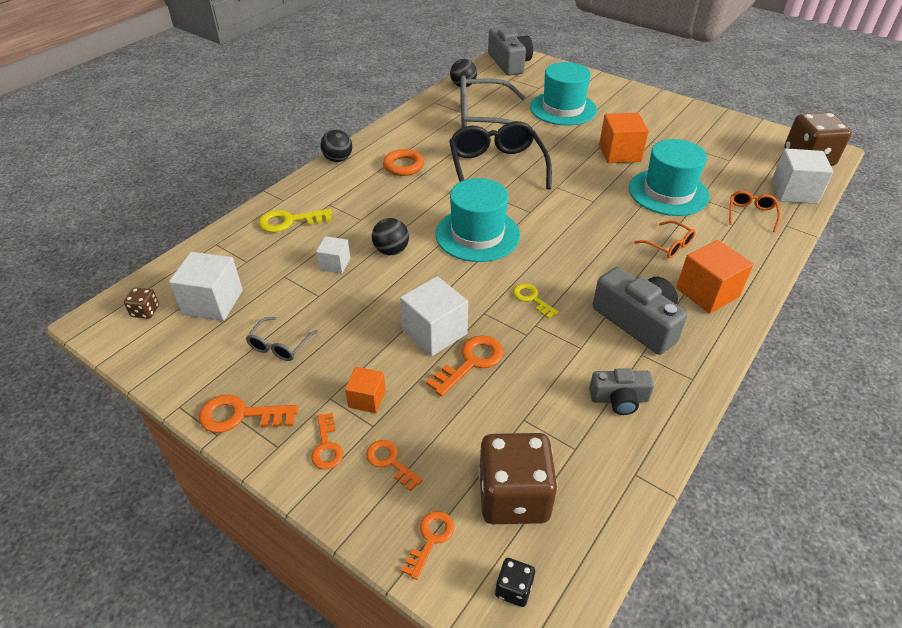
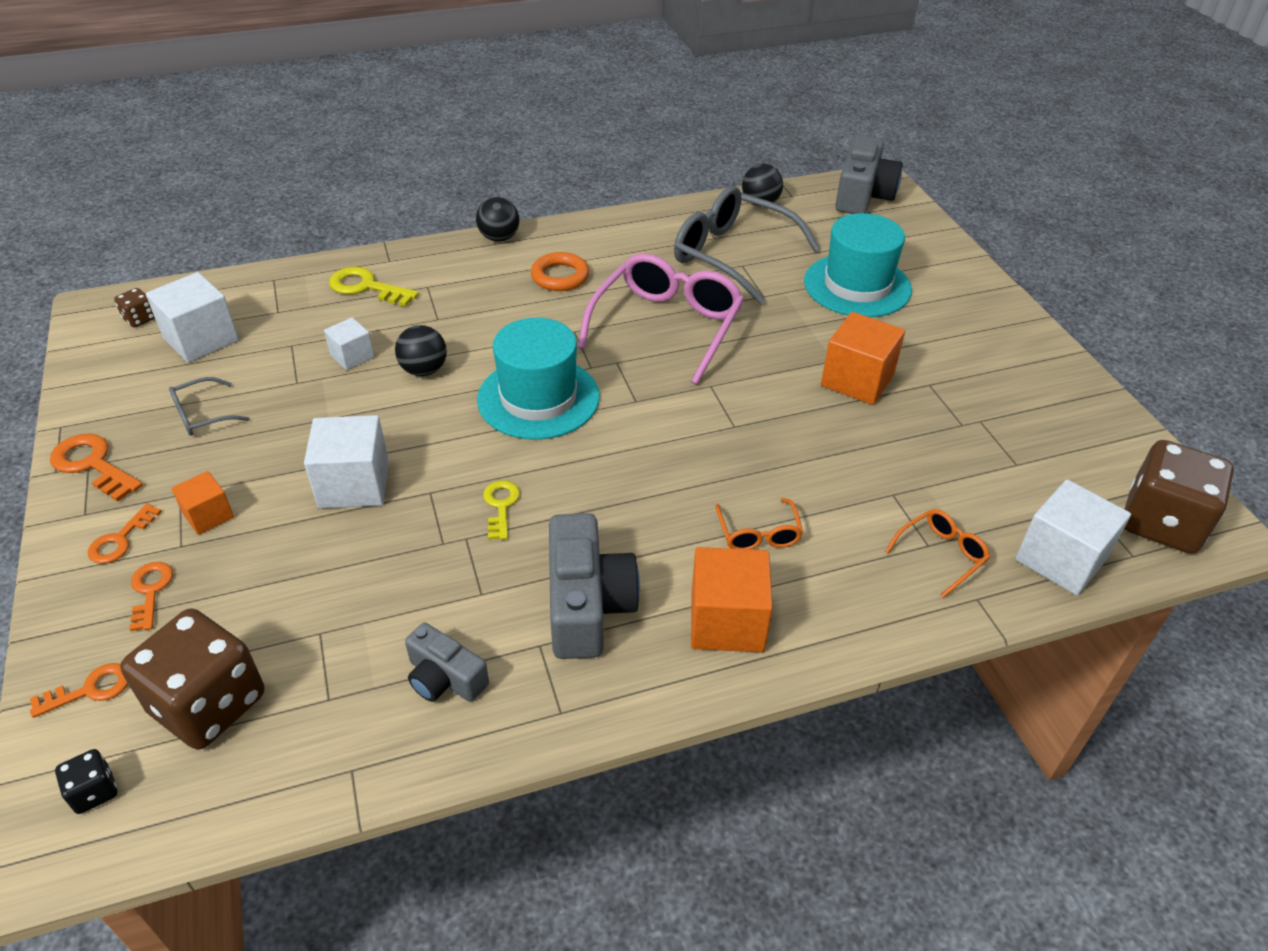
camera: 35 degrees right, 0 degrees up
orange key [426,335,504,397] -> none
black glasses [449,121,552,190] -> pink glasses [578,253,744,384]
turquoise hat [629,139,709,216] -> none

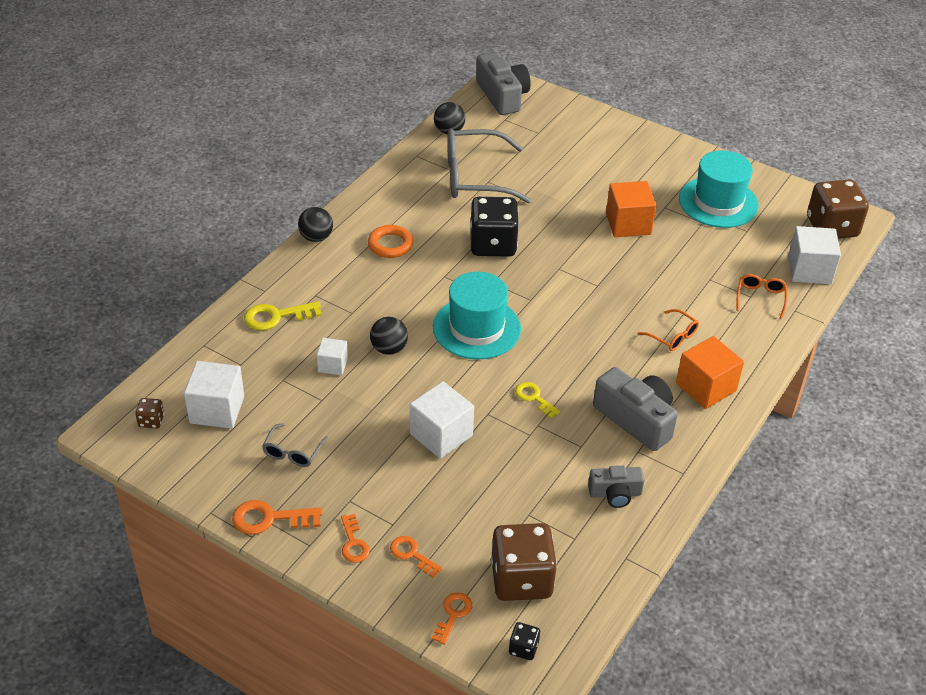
camera: 40 degrees left, 0 degrees up
orange cube [171,471,234,535] -> none
pink glasses [578,253,744,384] -> black dice [470,197,519,257]
turquoise hat [804,213,912,317] -> turquoise hat moved to [679,150,759,228]

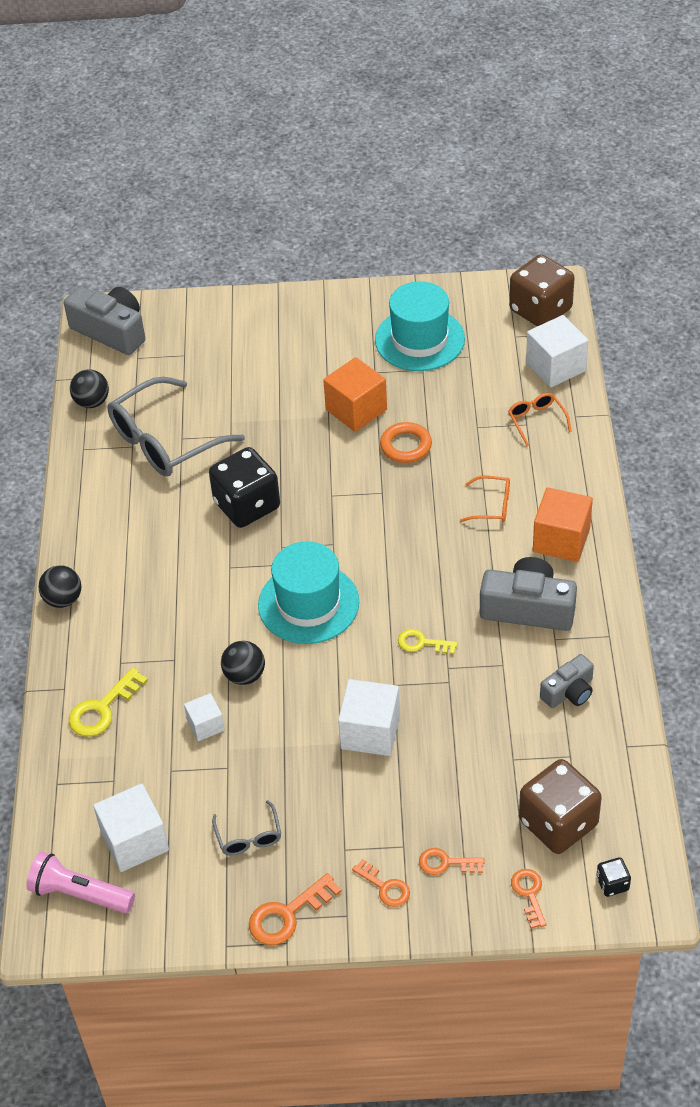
camera: 30 degrees left, 5 degrees up
brown dice [135,398,164,429] -> pink flashlight [26,852,135,913]
orange ring [368,225,413,258] -> orange ring moved to [380,422,432,463]

